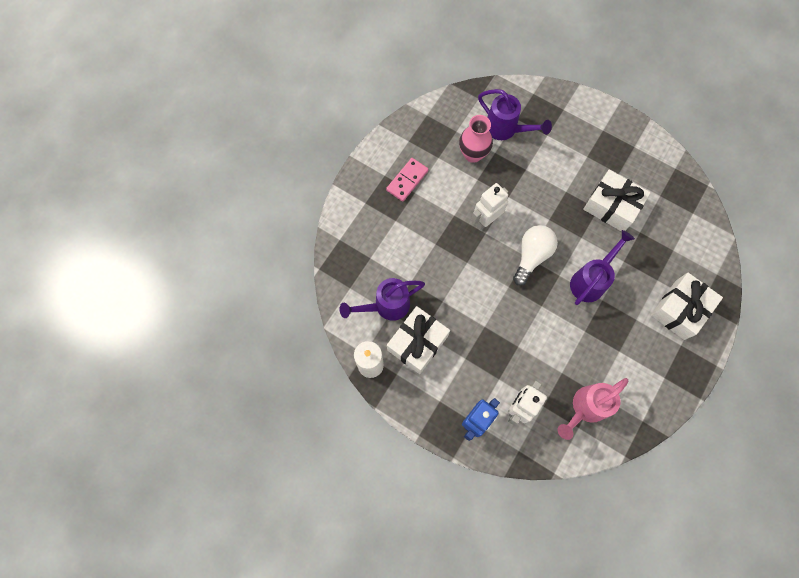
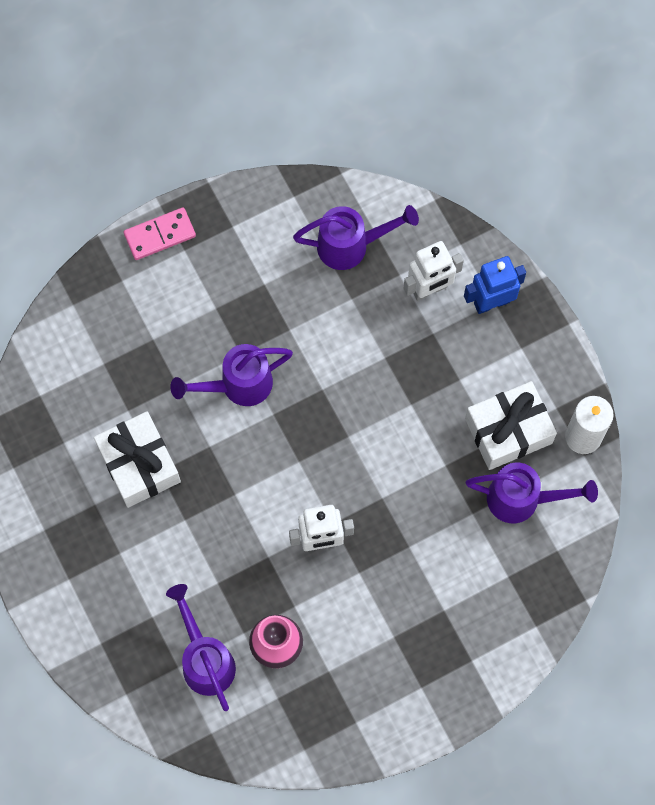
camera: 150 degrees left, 0 degrees up
pink domino [386,158,429,202] -> pink domino moved to [124,207,196,260]
white light bulb [513,225,558,285] -> none
pink watering can [557,378,628,440] -> purple watering can [293,205,419,270]
white gift [651,273,723,340] -> none

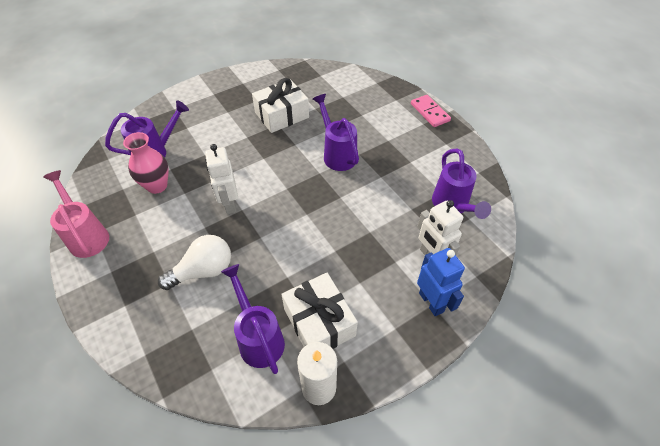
camera: 85 degrees right, 20 degrees down
purple watering can [466,463,598,523] -> purple watering can turned 150 degrees clockwise [221,264,285,374]
none -> pink watering can [43,170,109,258]
none -> white light bulb [158,235,231,290]

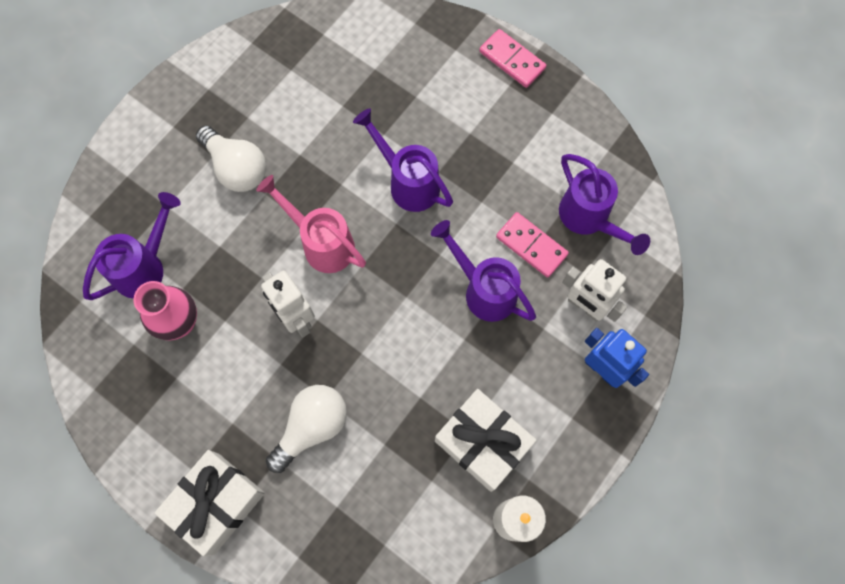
camera: 20 degrees left, 20 degrees up
pink watering can [43,170,109,258] -> pink watering can moved to [256,175,366,273]
purple watering can [221,264,285,374] -> purple watering can moved to [431,220,536,322]
white gift [252,78,309,133] -> white gift moved to [155,450,265,556]
none -> white light bulb [196,126,266,192]
none -> pink domino [496,212,569,278]

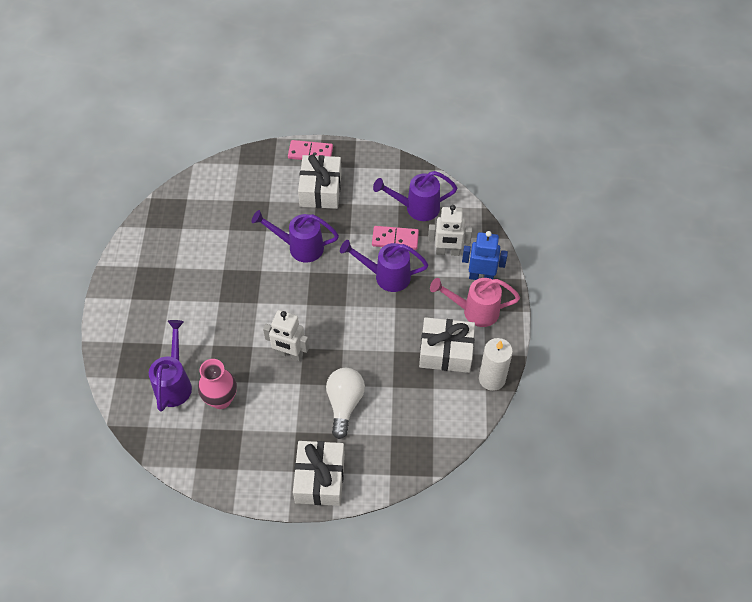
camera: 35 degrees left, 15 degrees down
white light bulb [196,126,266,192] -> none
pink watering can [256,175,366,273] -> pink watering can moved to [430,278,520,327]
purple watering can [559,154,650,255] -> purple watering can turned 150 degrees clockwise [373,171,457,221]
none -> white gift [298,155,342,209]

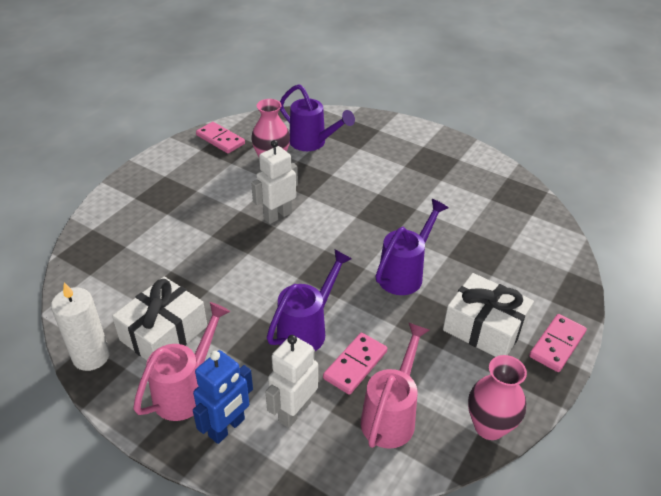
camera: 120 degrees right, 15 degrees down
white gift [293,441,345,506] -> none
white light bulb [326,368,365,439] -> none
purple watering can [373,171,457,221] -> pink watering can [361,322,429,449]
none -> pink domino [196,122,245,153]
none -> pink vase [468,355,527,440]

